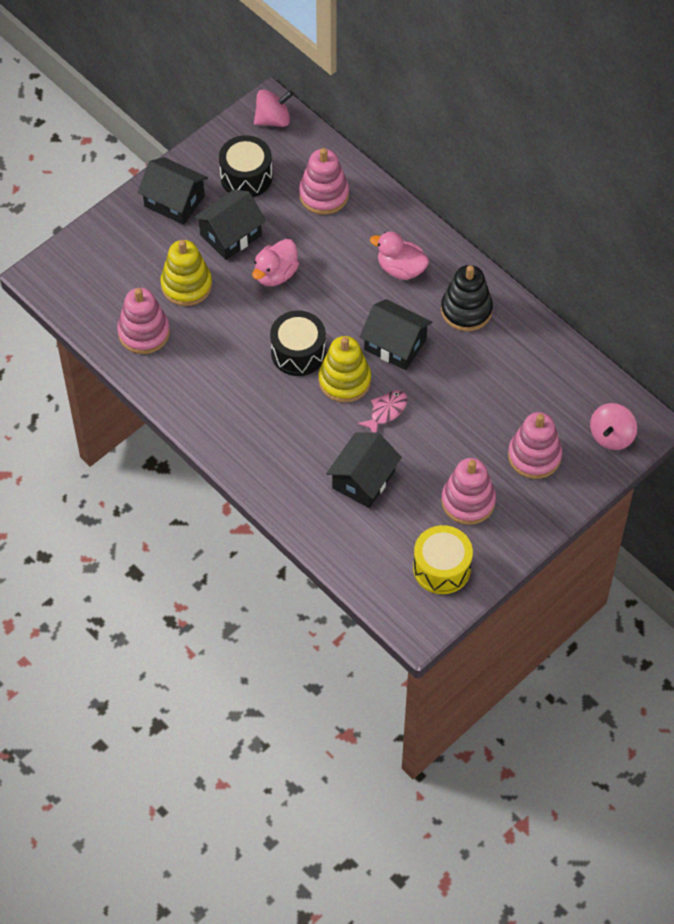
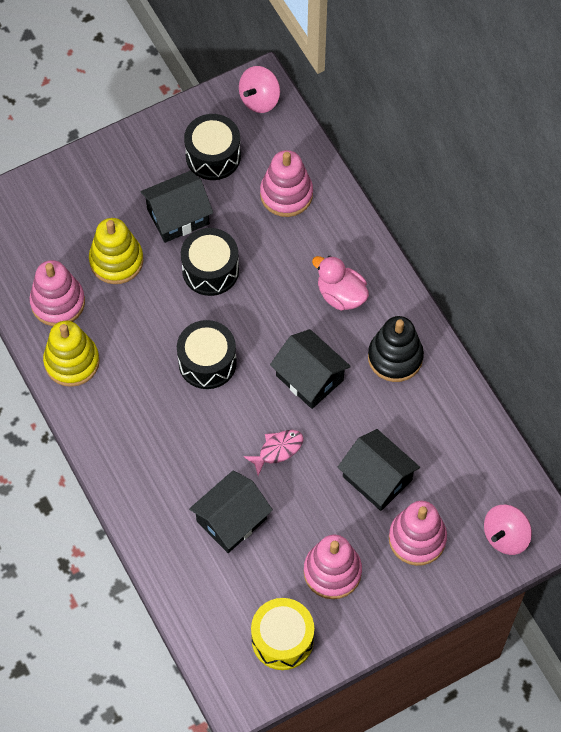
camera: 15 degrees right, 5 degrees up
black house [137,157,208,225] -> black house moved to [338,429,420,511]
pink duck [252,239,299,286] -> black drum [181,228,239,296]
pink spinning top [254,90,293,127] -> pink spinning top turned 135 degrees clockwise [239,66,280,113]
yellow stacking toy [319,336,371,403] -> yellow stacking toy moved to [43,321,100,387]

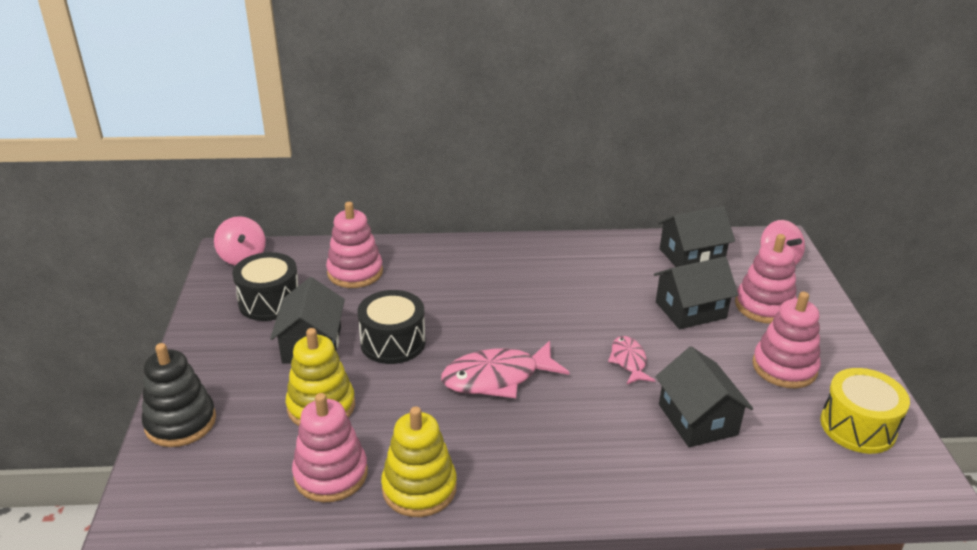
camera: 65 degrees left, 30 degrees down
black drum [177,320,237,389] -> pink fish [441,340,569,398]
black house [270,329,351,409] -> black house moved to [658,206,735,267]
pink duck [312,256,369,311] -> none
black stacking toy [368,316,424,382] -> black stacking toy moved to [142,343,216,447]

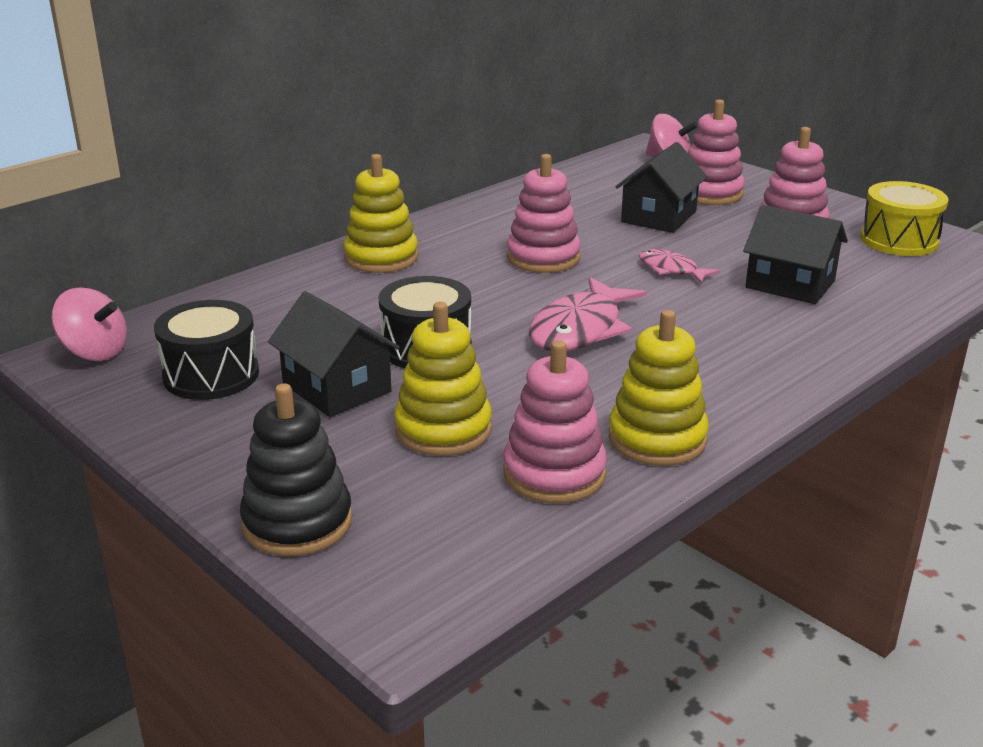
camera: 40 degrees left, 5 degrees down
pink stacking toy [326,202,383,288] -> pink stacking toy moved to [507,154,581,273]
black house [658,206,735,267] -> none
none -> yellow stacking toy [344,154,418,273]

